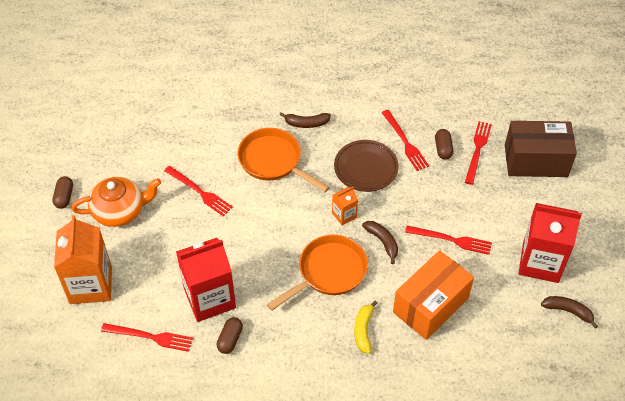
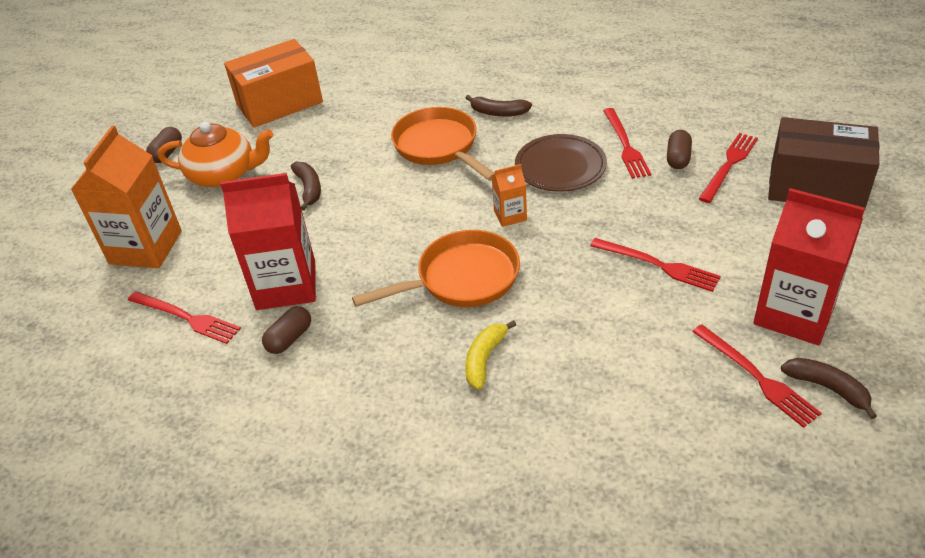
camera: 20 degrees right, 10 degrees down
red fork [164,166,233,216] -> red fork moved to [692,325,822,428]
brown banana [362,221,398,264] -> brown banana moved to [291,162,321,211]
orange box [393,250,474,340] -> orange box moved to [224,39,323,128]

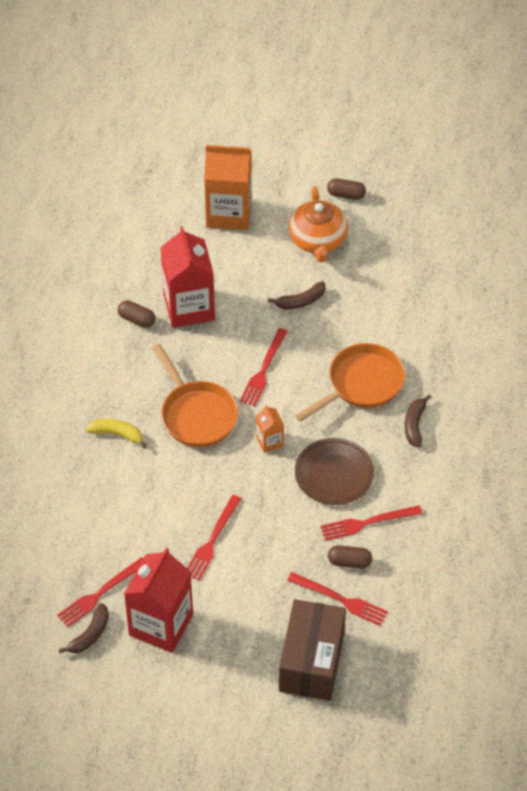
camera: 80 degrees right, 10 degrees up
red fork [128,291,241,344] -> red fork moved to [240,328,288,406]
orange box [224,39,323,128] -> none

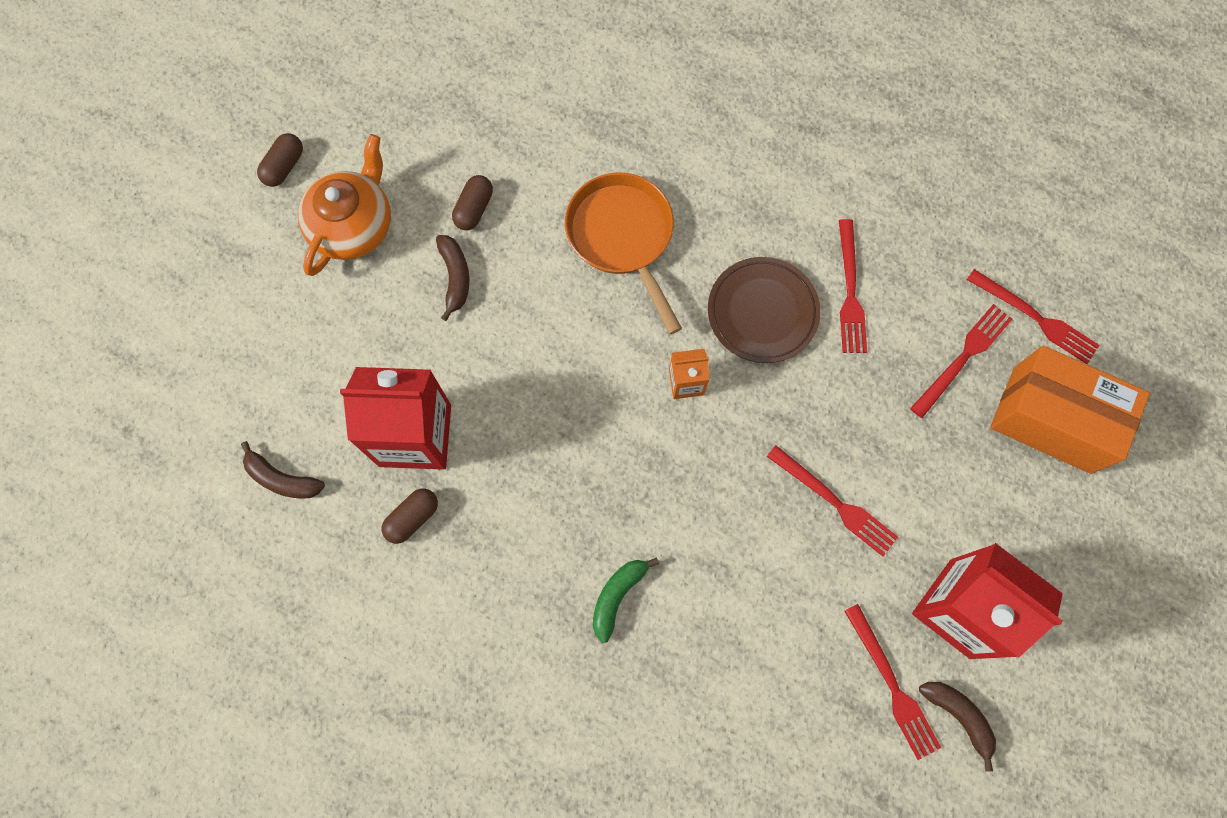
camera: 75 degrees left, 20 degrees up
yellow banana [86,419,147,448] -> green banana [593,557,659,643]
orange pan [152,344,238,447] -> none
orange carton [204,145,252,230] -> none
red fork [240,328,288,406] -> red fork moved to [967,269,1100,364]
brown box [279,599,346,701] -> orange box [990,346,1150,474]
orange teapot [288,186,348,262] -> orange teapot turned 75 degrees counterclockwise [298,134,391,276]
brown capsule [328,545,372,568] -> brown capsule moved to [452,175,493,230]
brown banana [405,395,431,447] -> brown banana moved to [241,441,325,499]

